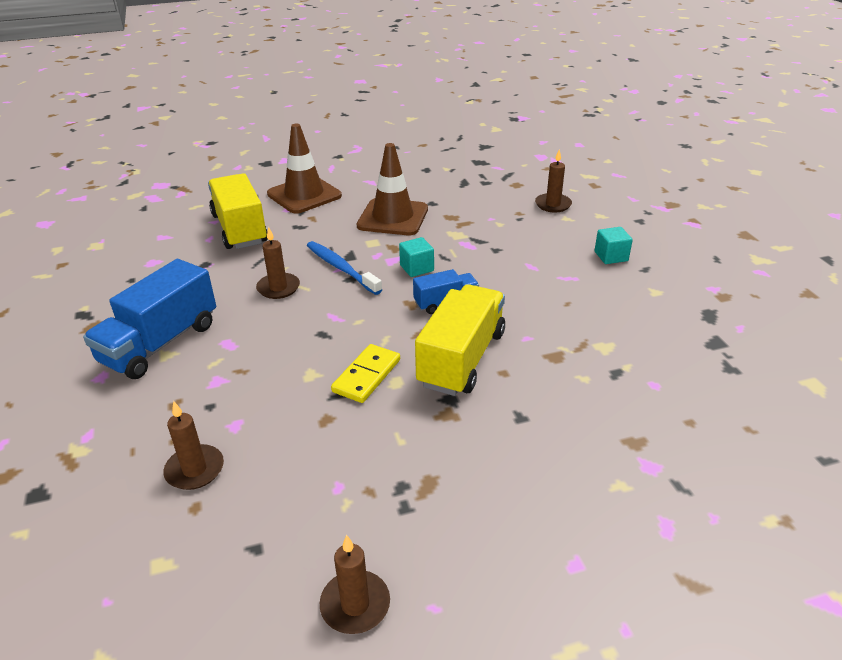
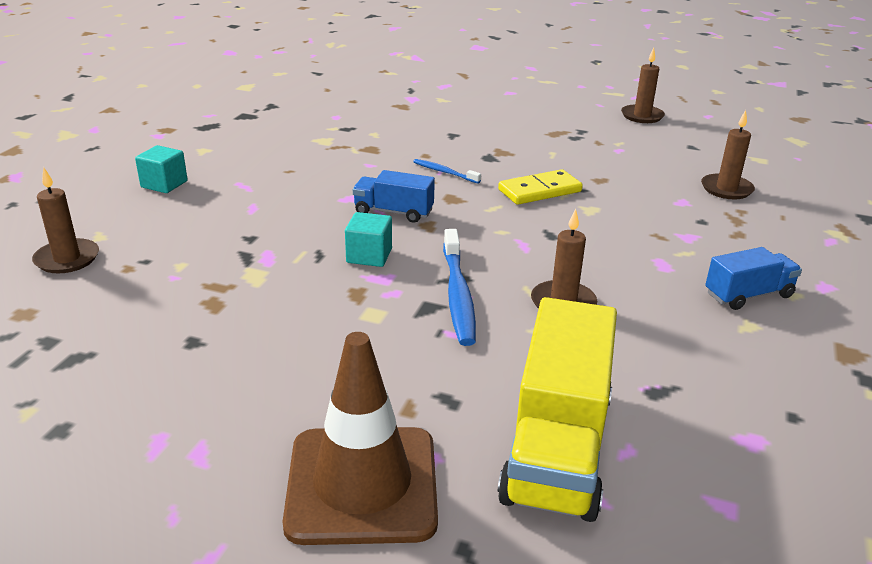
camera: 145 degrees left, 5 degrees down
blue truck [83,259,216,379] -> blue truck [705,247,802,310], size x0.54
brown traffic cone [357,143,428,235] -> none
yellow truck [415,284,505,396] -> blue toothbrush [413,159,481,184]

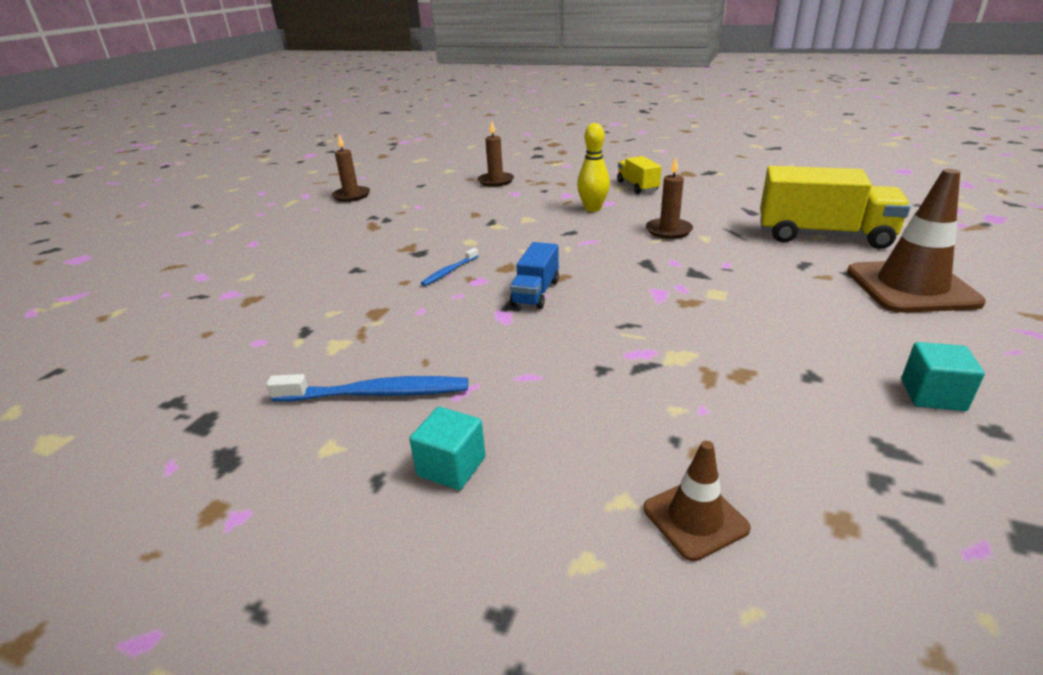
camera: 85 degrees left, 0 degrees up
brown candle [32,167,99,274] -> brown traffic cone [643,441,751,561]
turquoise cube [345,212,392,267] -> turquoise cube moved to [902,342,985,411]
blue toothbrush [443,229,476,346] -> blue toothbrush moved to [266,374,468,402]
yellow domino [498,169,583,205] -> none
blue truck [705,247,802,310] -> yellow truck [617,156,662,194]
none -> yellow bowling pin [577,123,610,212]

